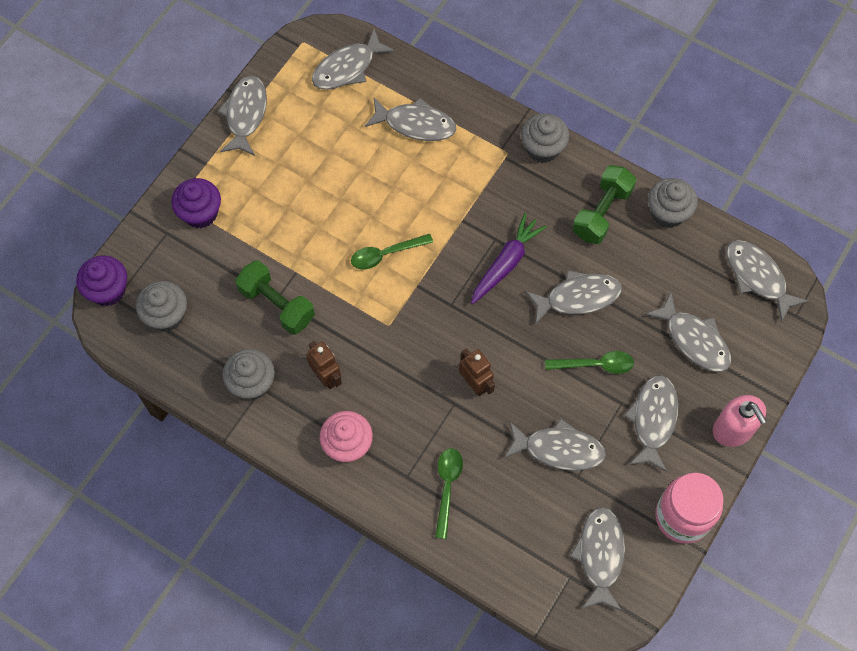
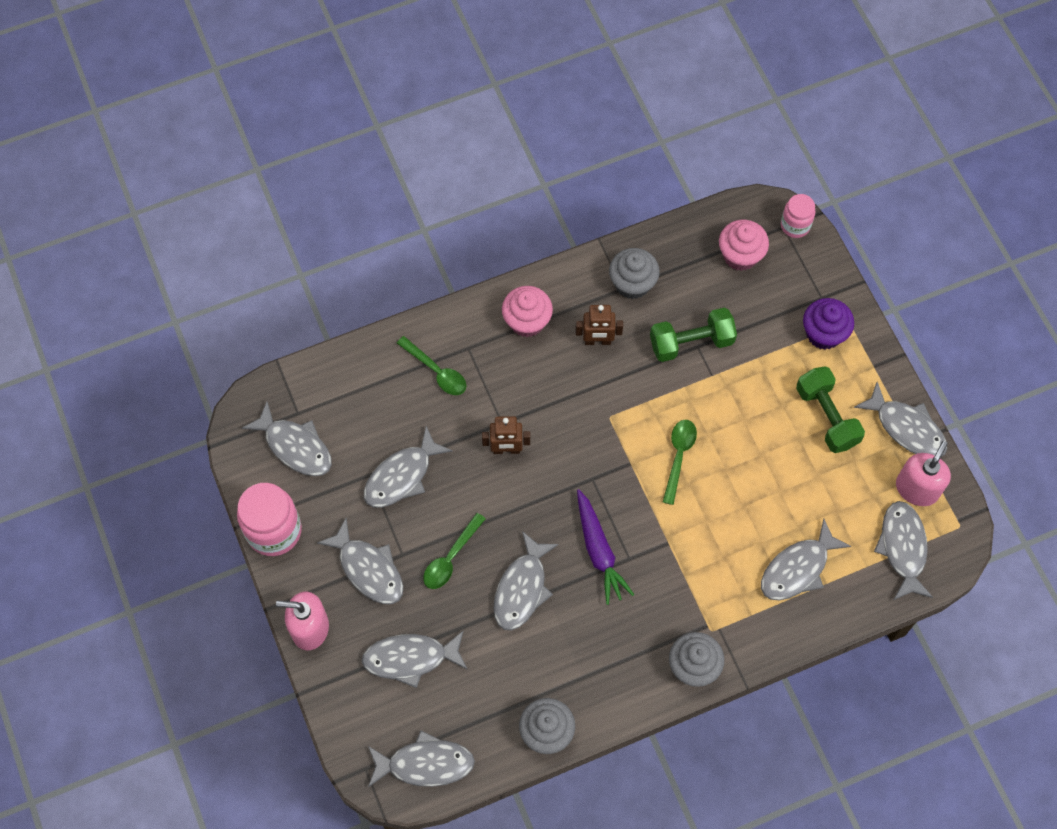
camera: 125 degrees right, 0 degrees up
purple cupcake [76,256,127,306] -> pink jar [781,194,815,238]
grey cupcake [136,281,187,332] -> pink cupcake [719,220,769,271]
green dumbbell [572,165,636,244] -> green dumbbell moved to [796,366,865,453]
none -> pink soap dispenser [896,441,951,506]

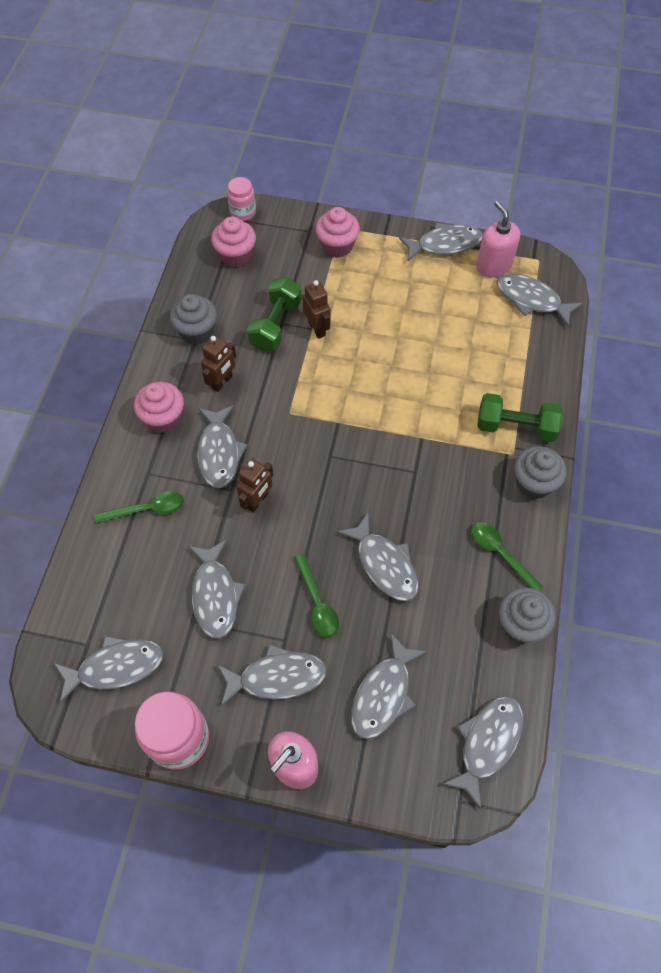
camera: 55 degrees left, 5 degrees down
purple carrot [577,489,634,605] -> none
green spoon [663,420,697,505] -> green spoon moved to [471,522,544,591]
grey fish [761,519,851,600] -> grey fish moved to [197,405,248,489]
green dumbbell [796,366,865,453] -> green dumbbell moved to [477,393,563,442]
purple cupcake [803,298,854,349] -> pink cupcake [315,207,360,258]
none -> brown robot [302,280,331,339]

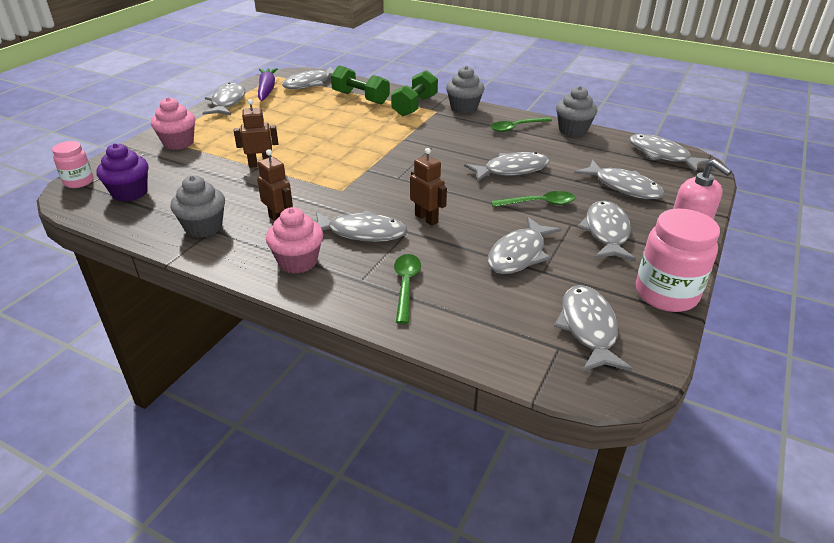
camera: 75 degrees left, 25 degrees down
grey fish [188,540,246,639] -> grey fish turned 120 degrees clockwise [488,217,561,274]
pink cupcake [211,217,256,267] -> purple cupcake [96,143,148,202]
green dumbbell [247,277,302,351] -> green dumbbell moved to [331,65,390,105]
pink soap dispenser [476,201,520,277] -> purple carrot [258,68,278,101]

